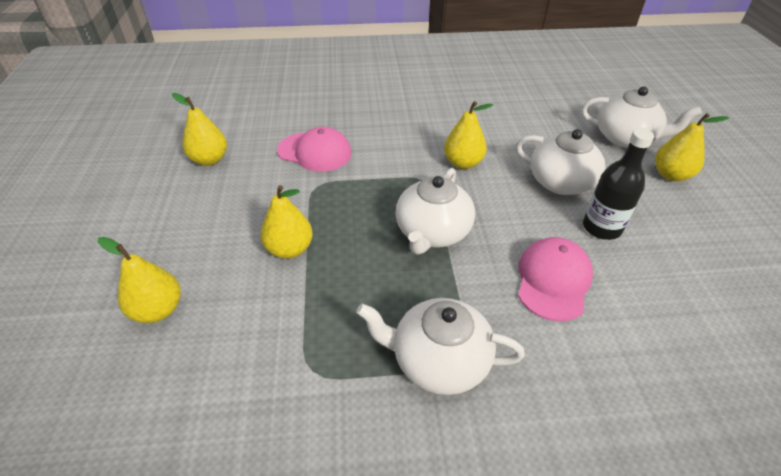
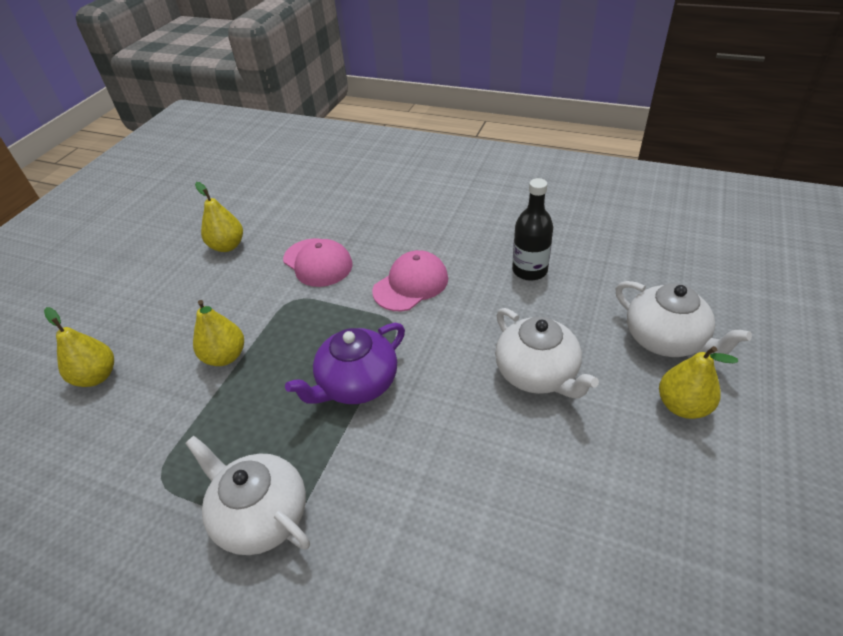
camera: 30 degrees right, 0 degrees up
white teapot [396,168,475,255] -> purple teapot [285,323,405,404]
yellow pear [444,101,493,169] -> none
pink cap [518,237,593,321] -> pink cap moved to [372,250,448,311]
black bottle [583,128,654,240] -> black bottle moved to [512,178,553,281]

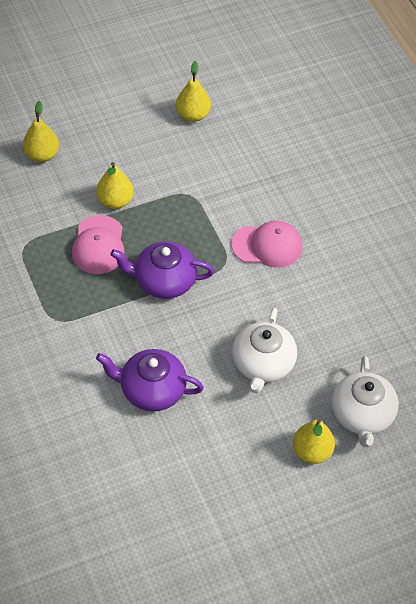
camera: 40 degrees right, 10 degrees up
white teapot [185,436,310,555] -> none
pink cap [283,238,353,287] -> pink cap moved to [72,215,125,274]
black bottle [512,178,553,281] -> none
none -> purple teapot [96,349,204,411]

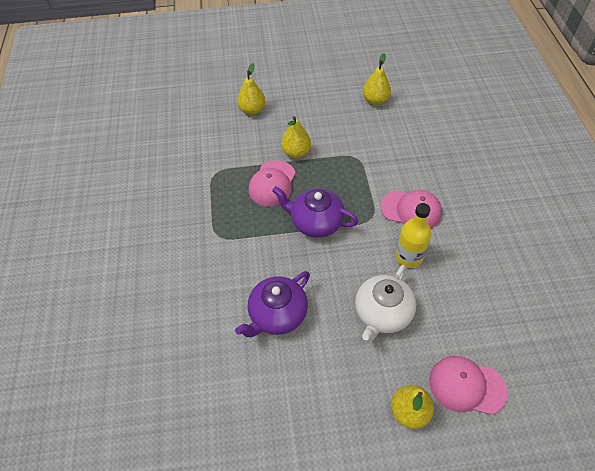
camera: 20 degrees right, 0 degrees up
purple teapot [96,349,204,411] -> purple teapot turned 75 degrees counterclockwise [235,271,310,337]
white teapot [332,356,399,447] -> pink cap [429,356,507,415]
none -> yellow bottle [395,203,431,268]

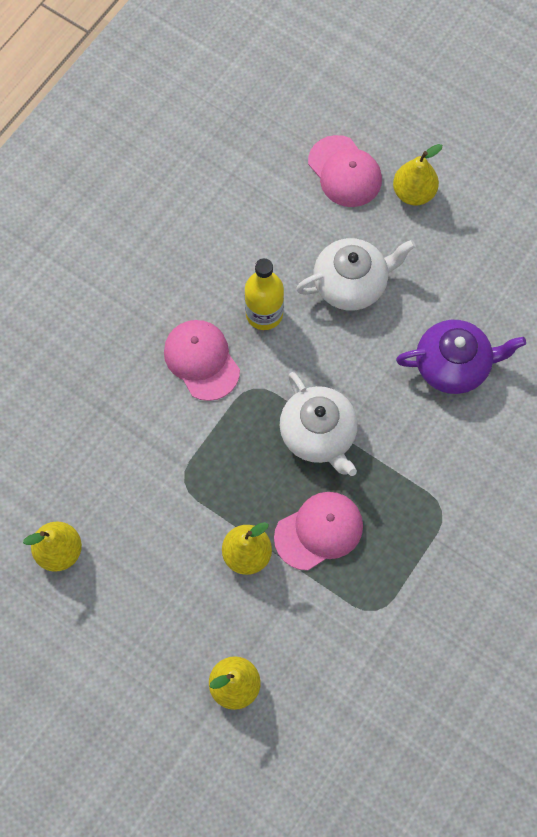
camera: 140 degrees left, 15 degrees up
purple teapot [272,186,358,238] -> white teapot [280,372,358,476]

